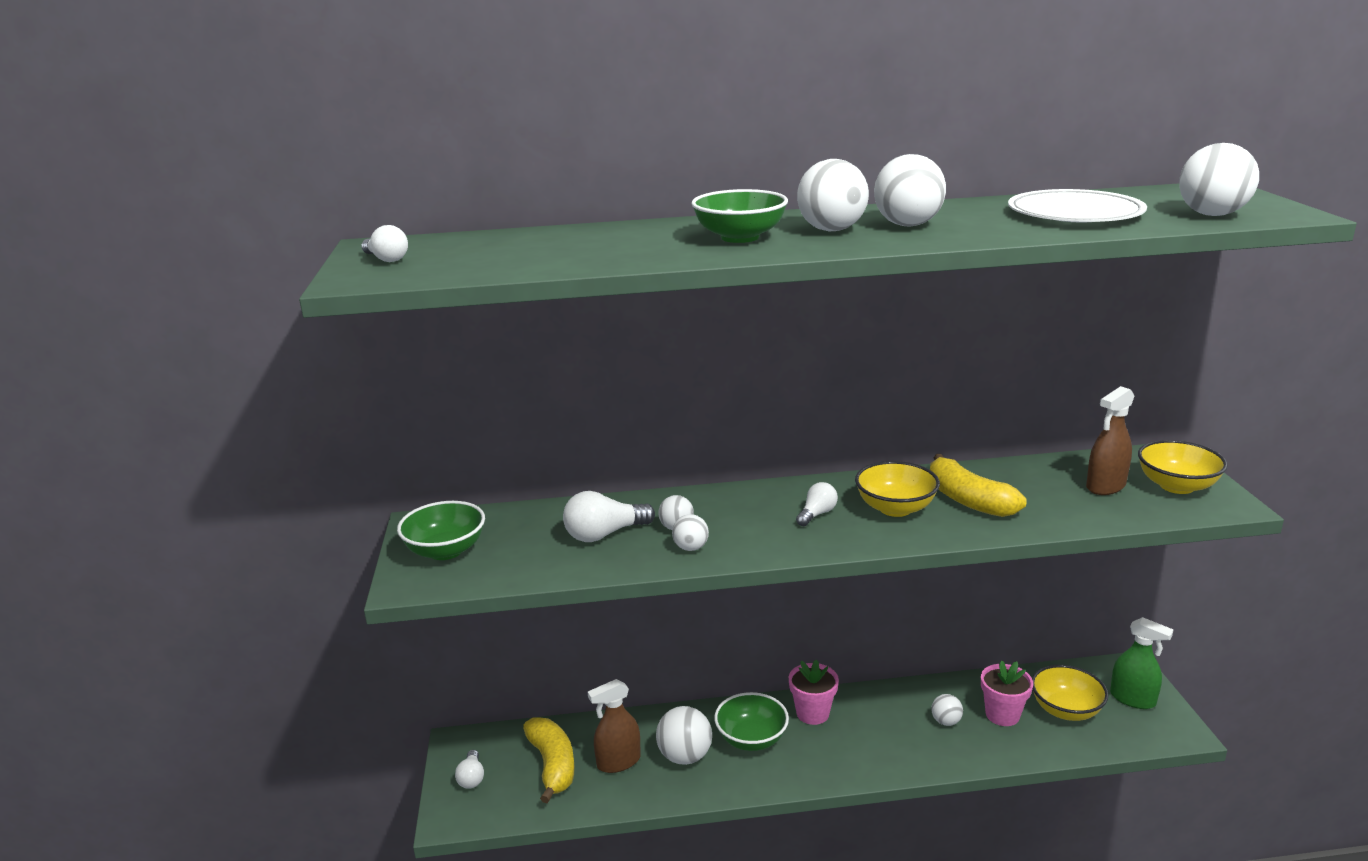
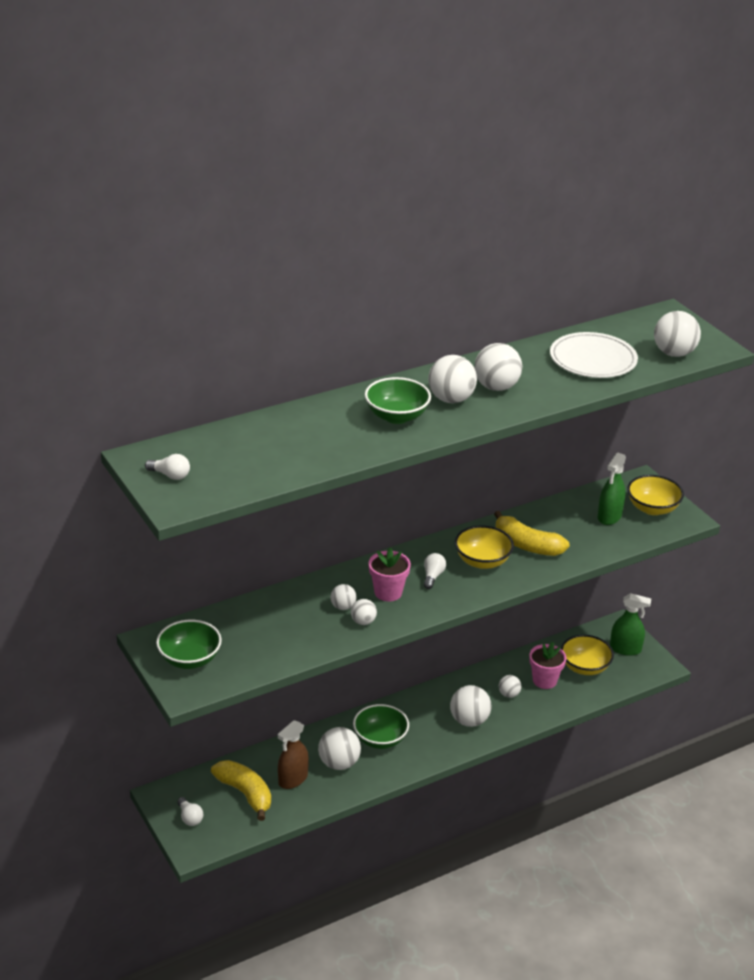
camera: 25 degrees left, 10 degrees up
white light bulb [563,491,655,542] -> none
pink flower pot [789,659,839,725] -> pink flower pot moved to [369,547,411,601]
brown spray bottle [1086,386,1135,495] -> green spray bottle [598,452,626,525]
none -> white ball [450,685,491,727]

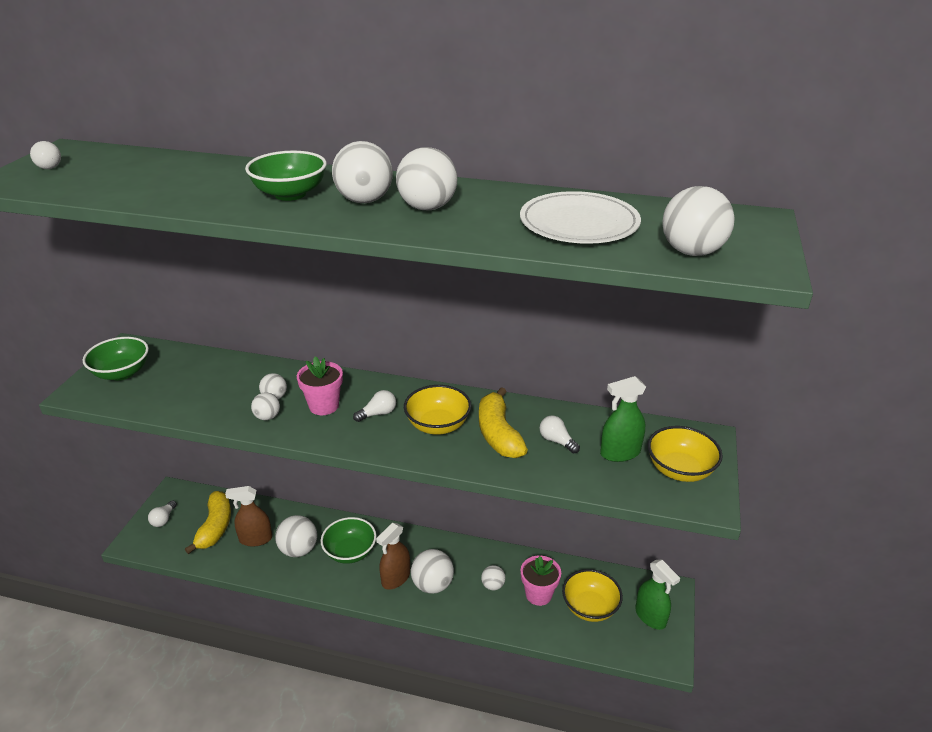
camera: 45 degrees right, 0 degrees up
none -> brown spray bottle [376,523,410,590]
none -> white light bulb [540,416,580,454]

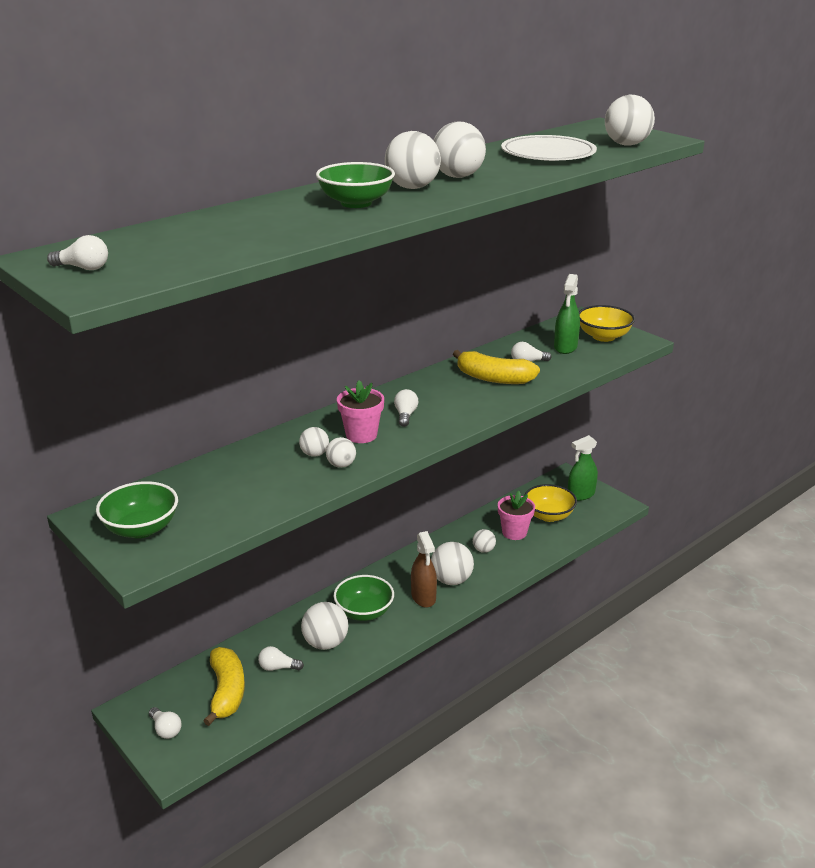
camera: 55 degrees left, 5 degrees down
yellow banana [185,491,231,554] -> yellow banana turned 45 degrees clockwise [203,647,245,726]
brown spray bottle [225,486,272,547] -> white light bulb [258,646,304,671]
yellow bowl [404,385,471,435] -> none
green spray bottle [635,560,680,630] -> green spray bottle turned 150 degrees clockwise [568,435,598,501]

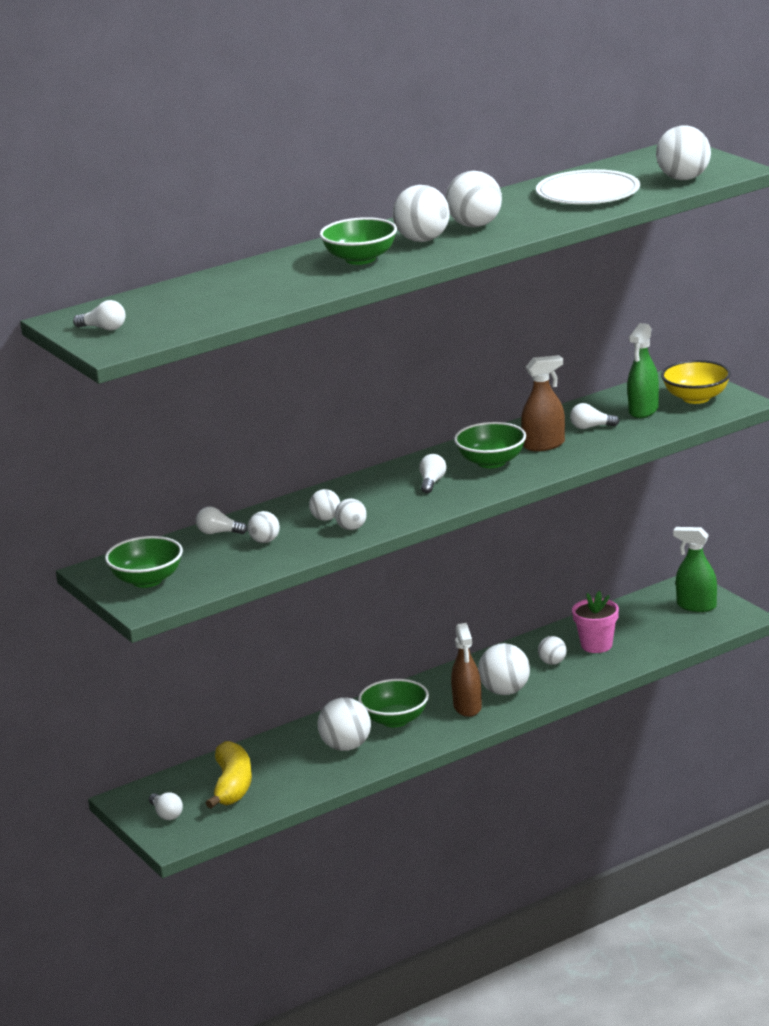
camera: 10 degrees right, 5 degrees down
white light bulb [258,646,304,671] -> white light bulb moved to [196,506,248,534]
pink flower pot [337,380,384,443] -> none
yellow banana [453,350,540,384] -> brown spray bottle [521,355,565,451]
yellow bowl [524,484,577,522] -> none
green spray bottle [568,435,598,501] -> green spray bottle turned 45 degrees clockwise [673,527,717,612]
none -> white ball [248,511,280,543]
none -> green bowl [454,422,526,468]

